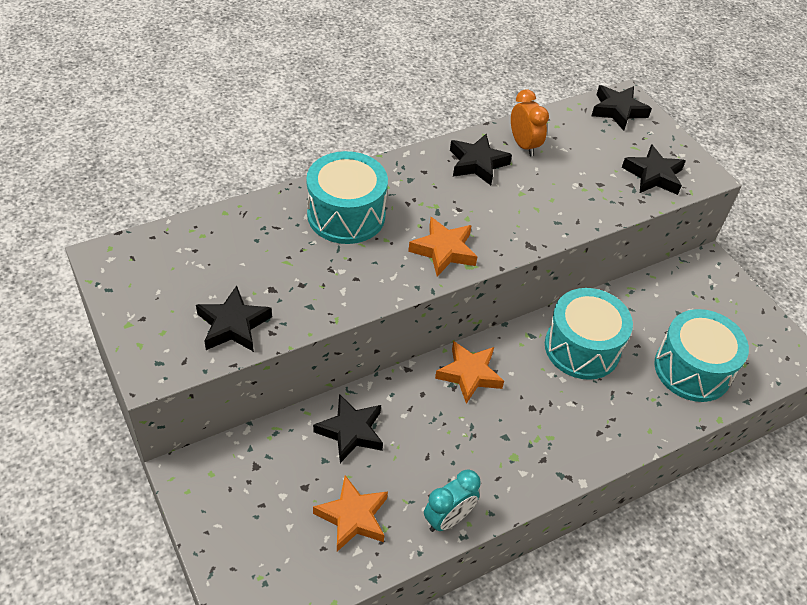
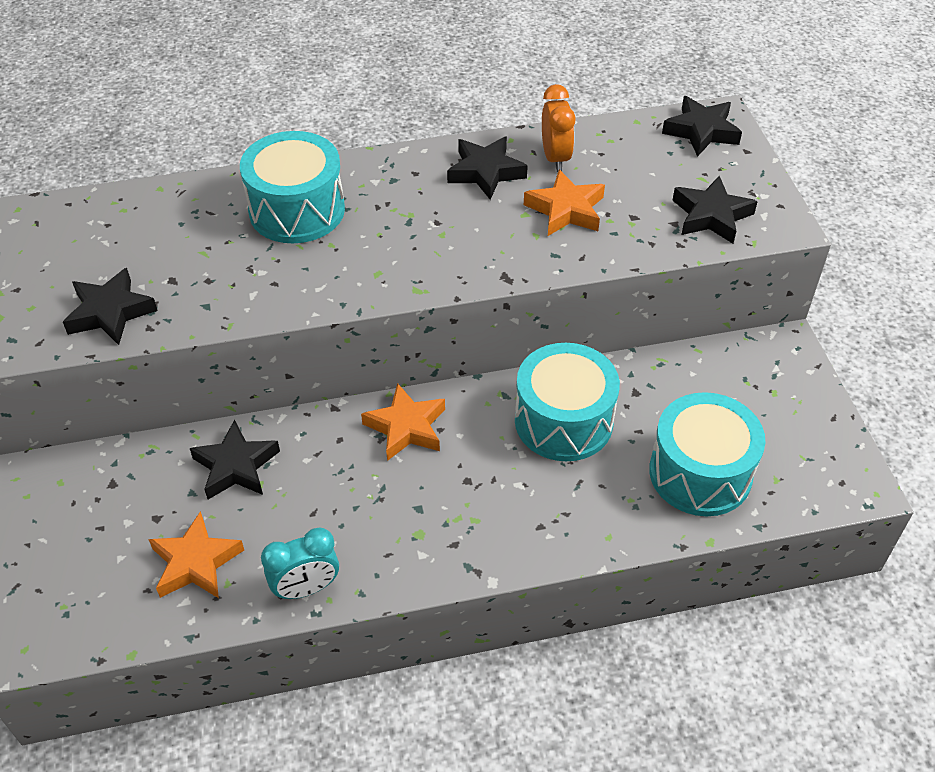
camera: 20 degrees right, 0 degrees up
orange star [408,217,478,276] -> orange star moved to [524,169,605,236]

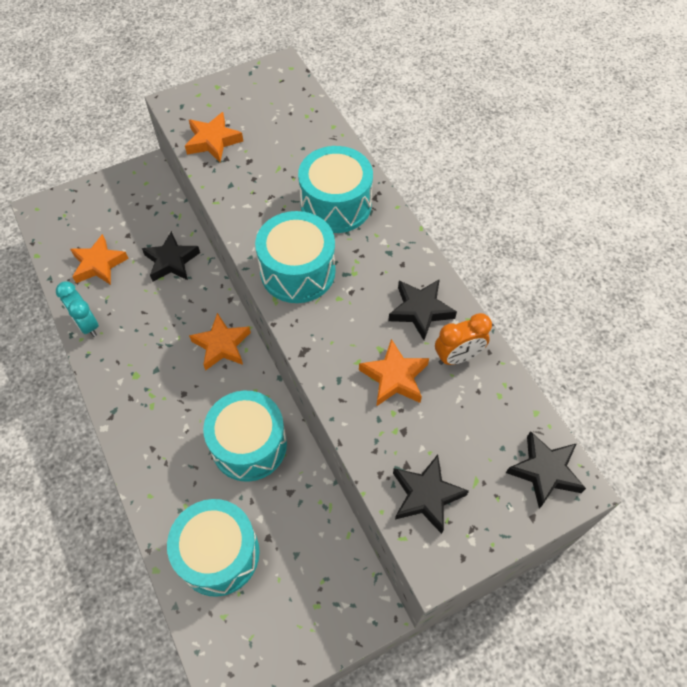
camera: 75 degrees right, 10 degrees up
black star [63,268,158,345] -> orange star [185,112,243,162]
none -> turquoise drum [255,211,335,303]

